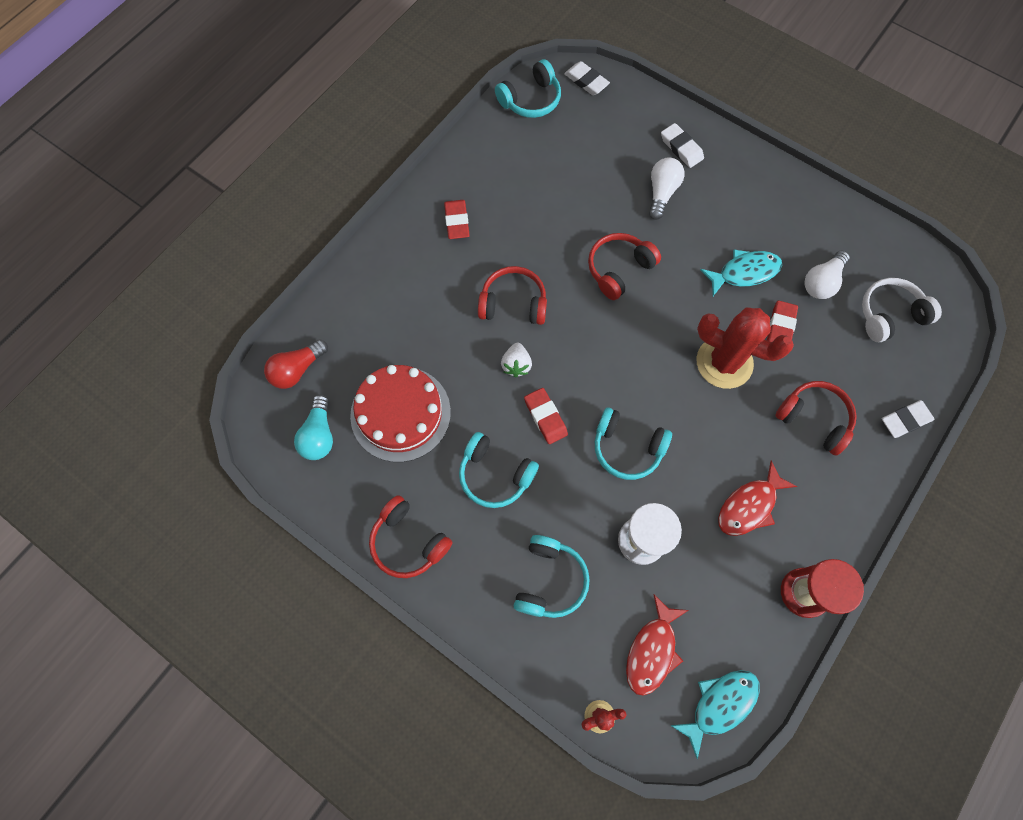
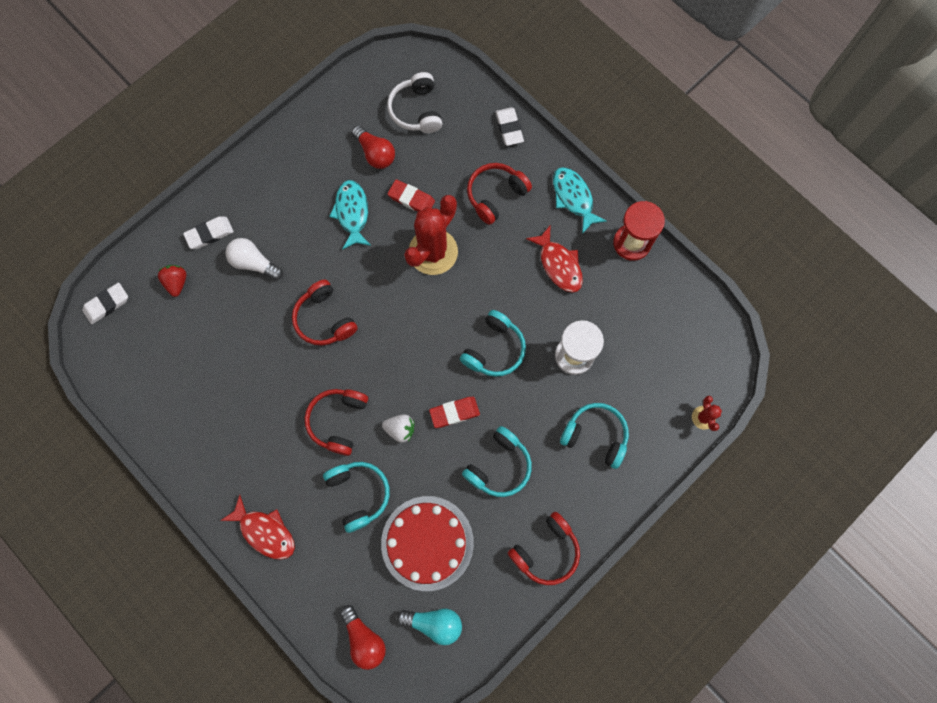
camera: 80 degrees left, 5 degrees up
red eraser [444,200,470,239] -> none
turquoise headphones [495,59,561,118] -> turquoise headphones moved to [323,462,390,533]
red fish [626,594,688,696] -> red fish moved to [220,495,295,560]
turquoise fish [670,670,760,760] -> turquoise fish moved to [553,167,607,234]
white light bulb [804,250,850,299] -> red light bulb [352,125,395,169]
none -> red strawberry [158,265,187,297]

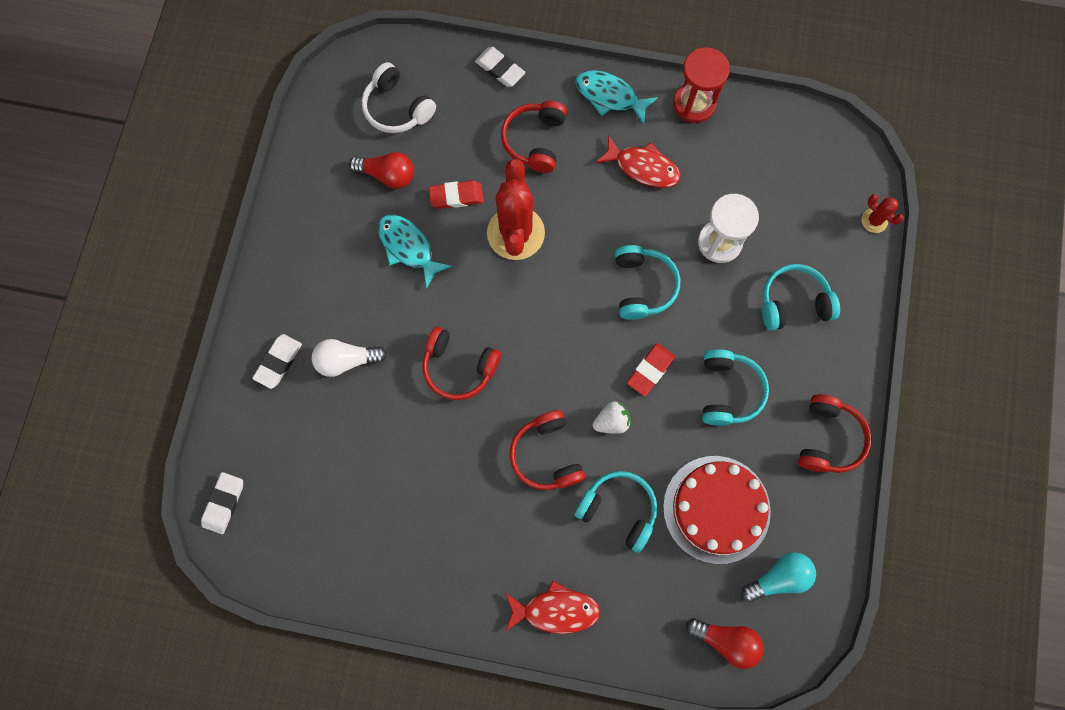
camera: 35 degrees left, 0 degrees up
red strawberry [158,265,187,297] -> none

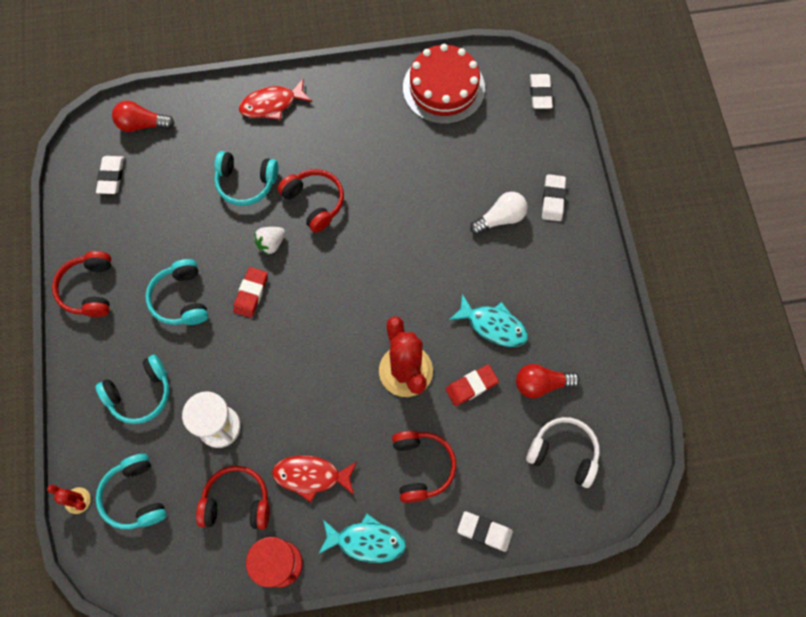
camera: 160 degrees right, 5 degrees down
red headphones [423,327,501,400] -> red headphones moved to [196,466,270,529]
turquoise headphones [615,245,681,320] -> turquoise headphones moved to [96,454,167,529]
red cake [663,456,771,564] -> red cake moved to [403,44,485,124]
turquoise light bulb [741,552,816,602] -> white eraser [96,156,124,194]

